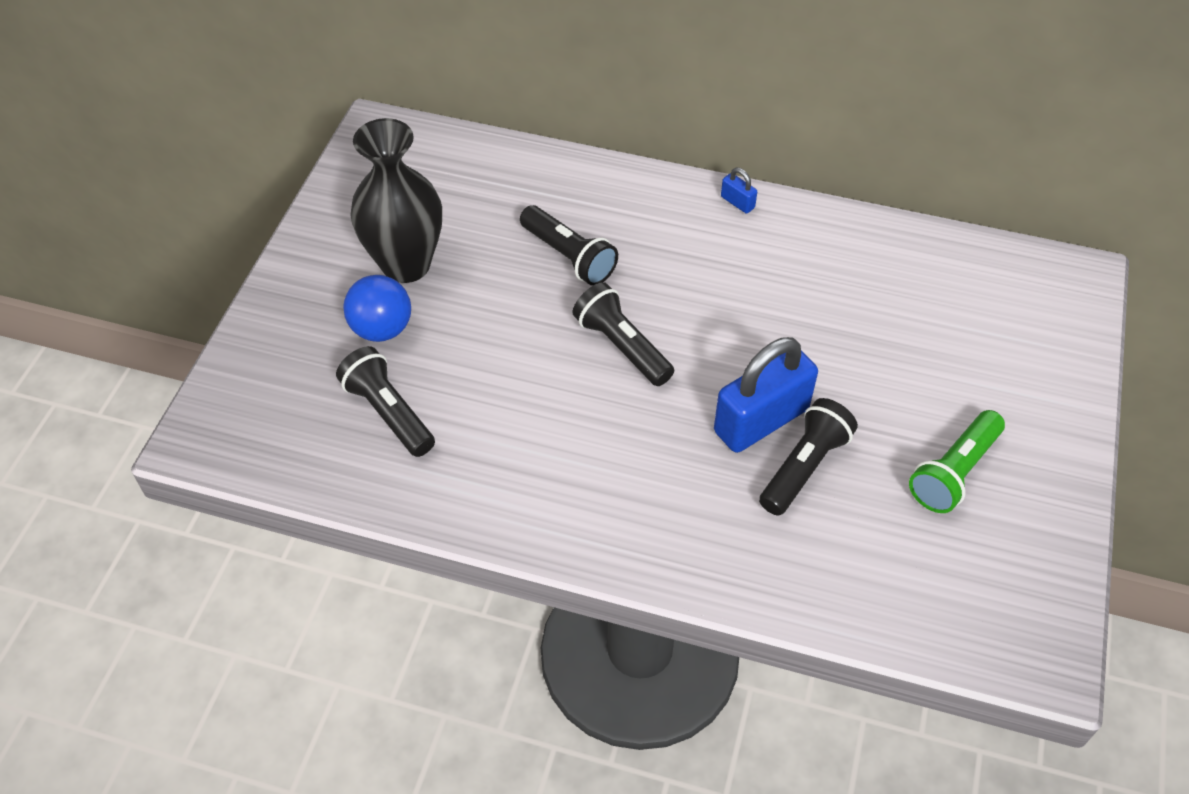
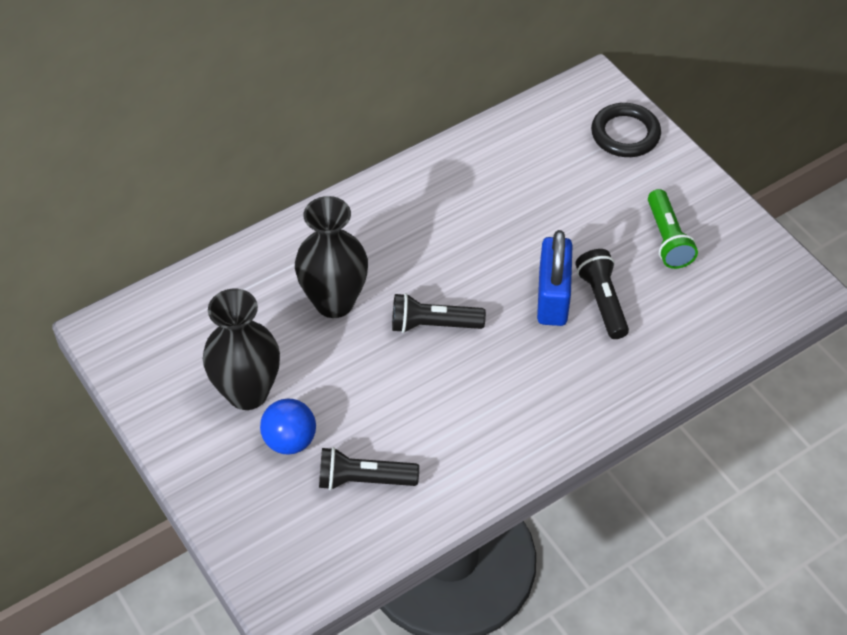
camera: 50 degrees left, 0 degrees up
black flashlight [520,205,618,286] -> black vase [295,196,368,318]
blue padlock [721,168,757,214] -> none
none -> black ring [591,103,661,157]

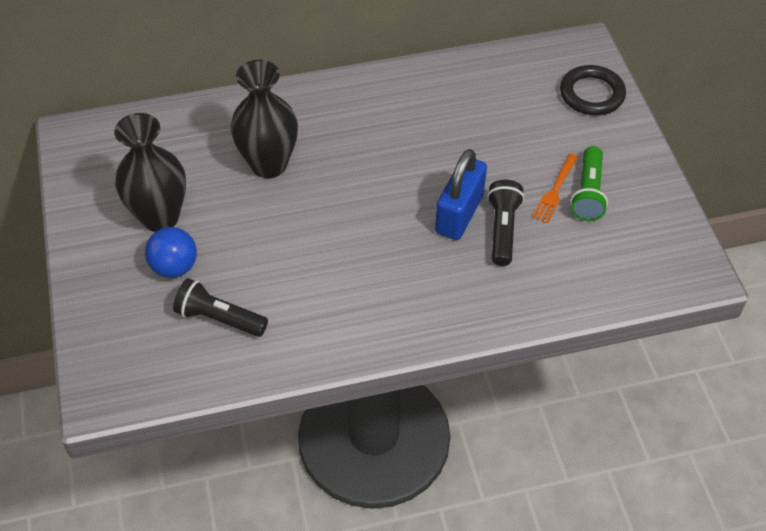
camera: 20 degrees right, 0 degrees up
black flashlight [392,293,486,333] -> none
none -> orange fork [532,154,578,223]

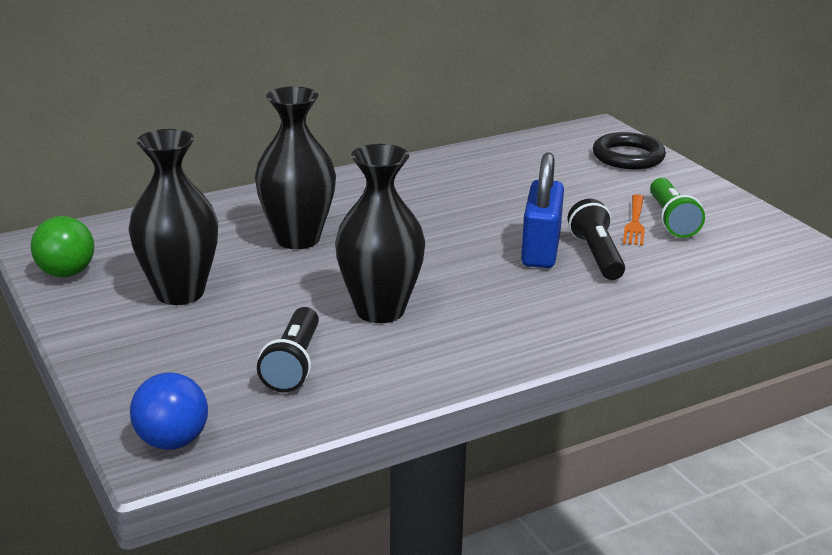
camera: 15 degrees left, 25 degrees down
blue ball [145,227,197,278] -> blue ball moved to [130,372,208,450]
black flashlight [173,278,268,337] -> black flashlight turned 90 degrees counterclockwise [257,307,319,392]
none -> green ball [31,216,94,277]
none -> black vase [335,144,425,323]

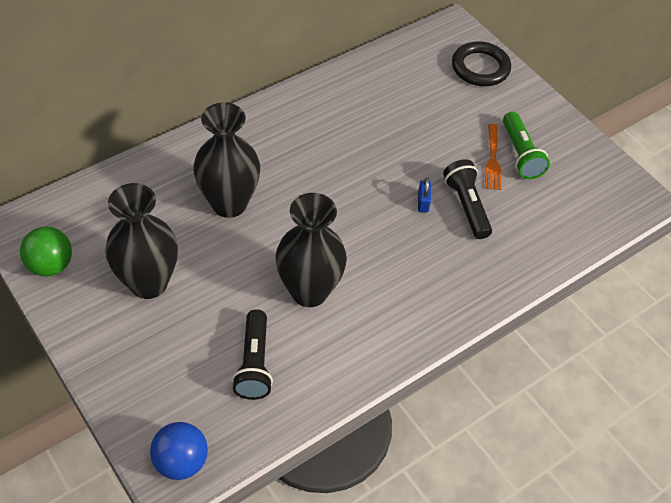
camera: 10 degrees left, 25 degrees up
blue padlock [521,152,564,268] -> blue padlock [418,177,431,213], size x0.41

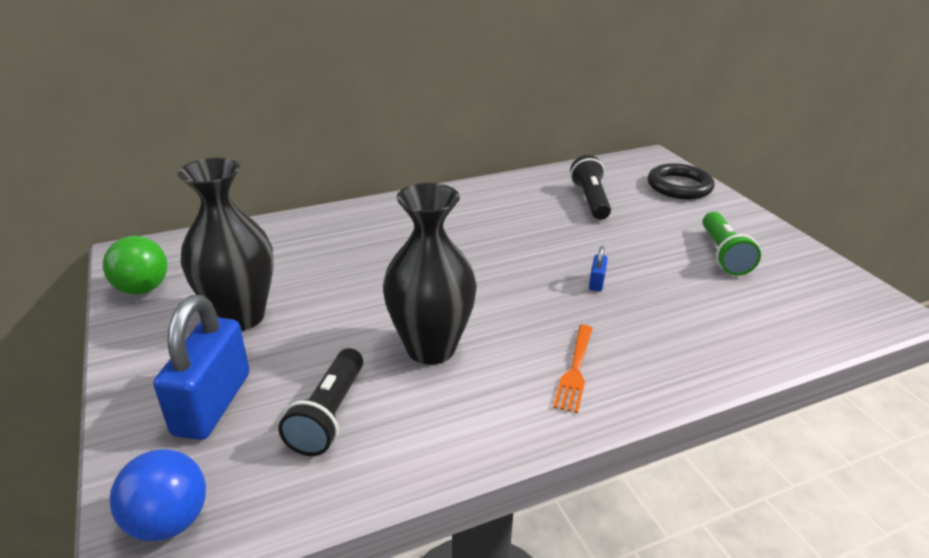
camera: 15 degrees right, 20 degrees down
black vase [193,102,260,218] -> none
black flashlight [443,159,492,239] -> black flashlight moved to [570,155,611,220]
orange fork [485,124,501,190] -> orange fork moved to [553,325,593,413]
none -> blue padlock [153,295,250,440]

